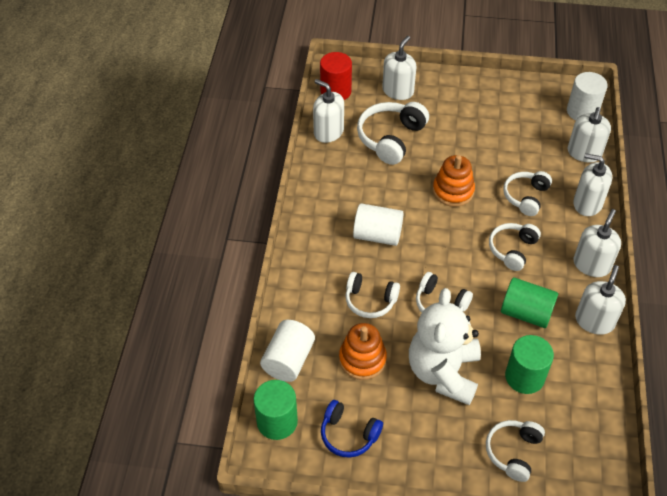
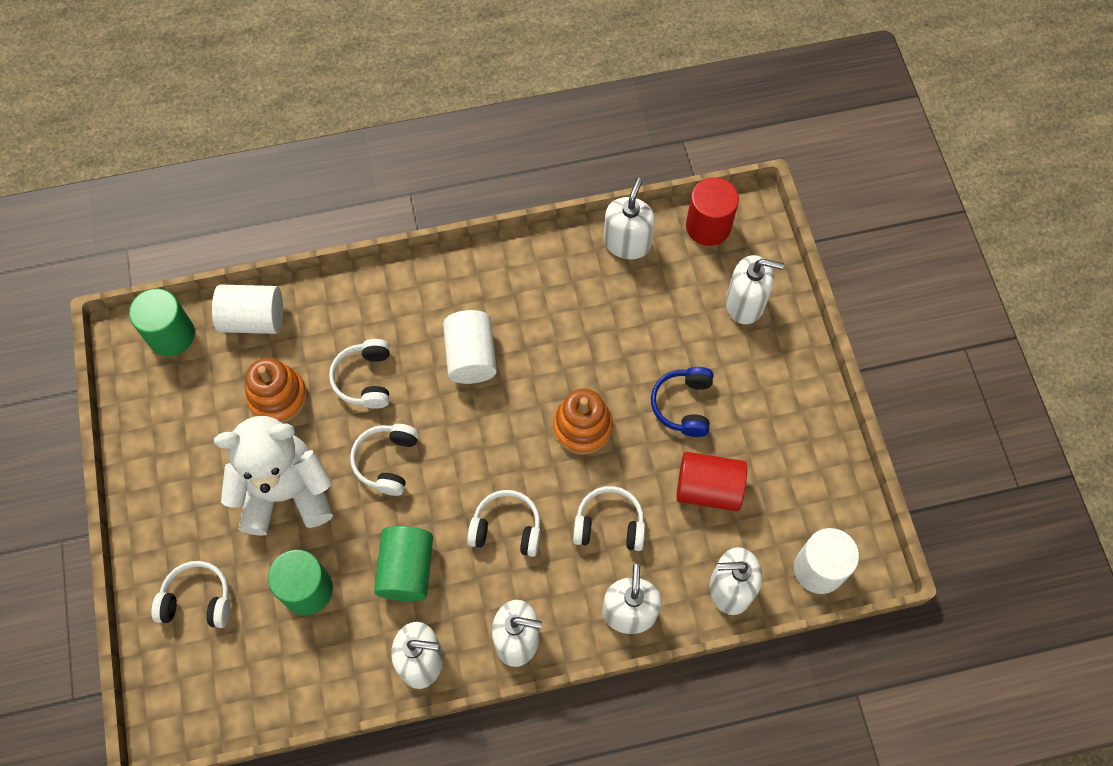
camera: 70 degrees right, 15 degrees up
blue headphones [321,400,383,458] -> blue headphones moved to [651,367,714,437]
white headphones [357,102,429,165] -> none
none -> red cylinder [676,452,747,511]

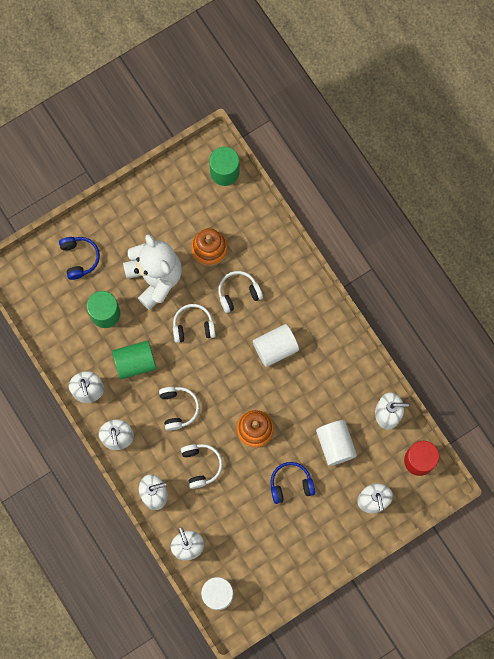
camera: 70 degrees right, 10 degrees up
white headphones [151,561,231,628] -> blue headphones [59,237,100,280]
white cylinder [212,285,283,334] -> white cylinder moved to [316,420,357,466]
red cylinder [676,452,747,511] -> none

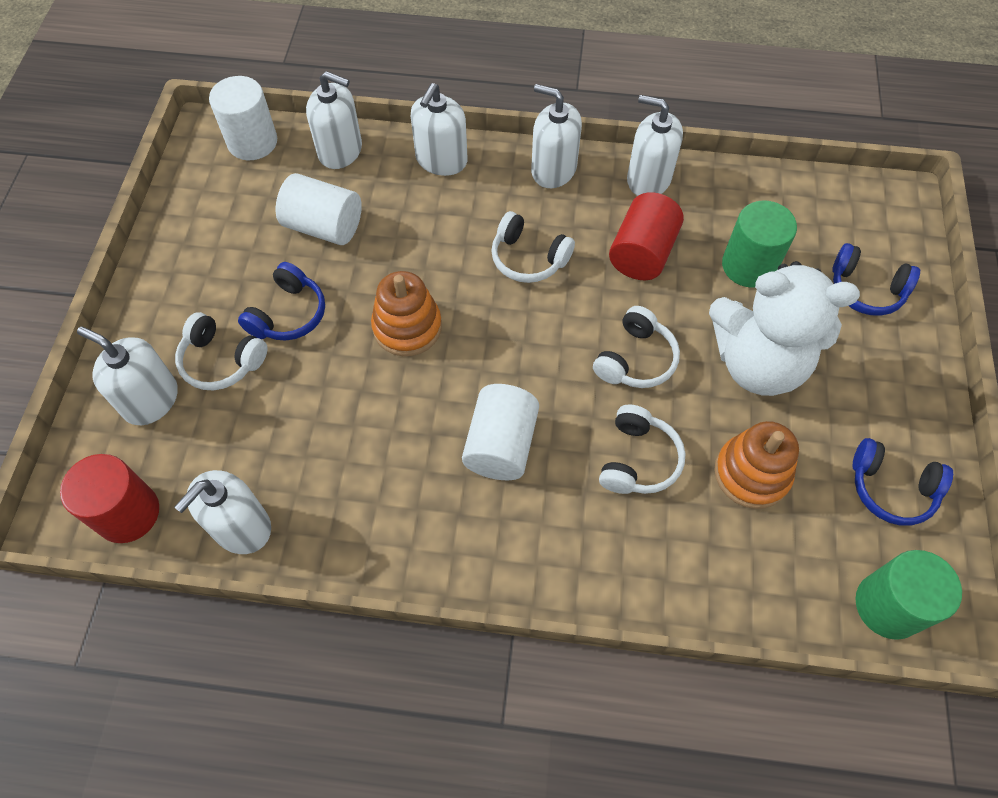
camera: 130 degrees right, 15 degrees down
green cylinder [112,341,156,379] -> red cylinder [609,192,684,280]
white headphones [181,444,223,489] -> white headphones moved to [175,312,268,390]
white cylinder [316,420,357,466] -> white cylinder moved to [276,173,362,245]
none -> blue headphones [853,438,953,526]

